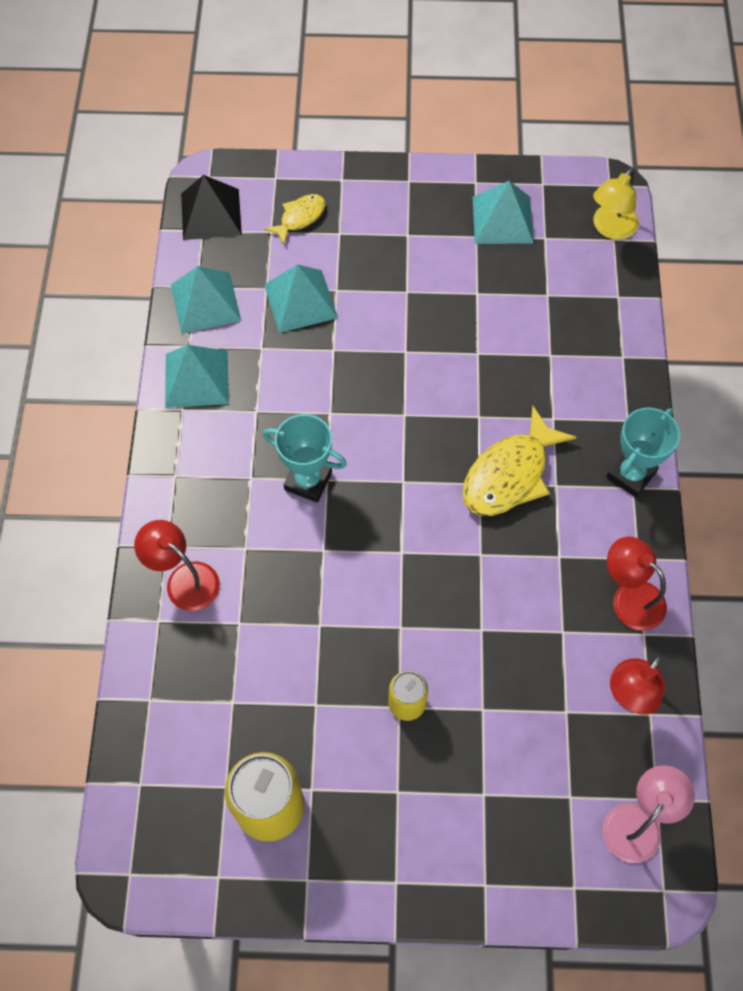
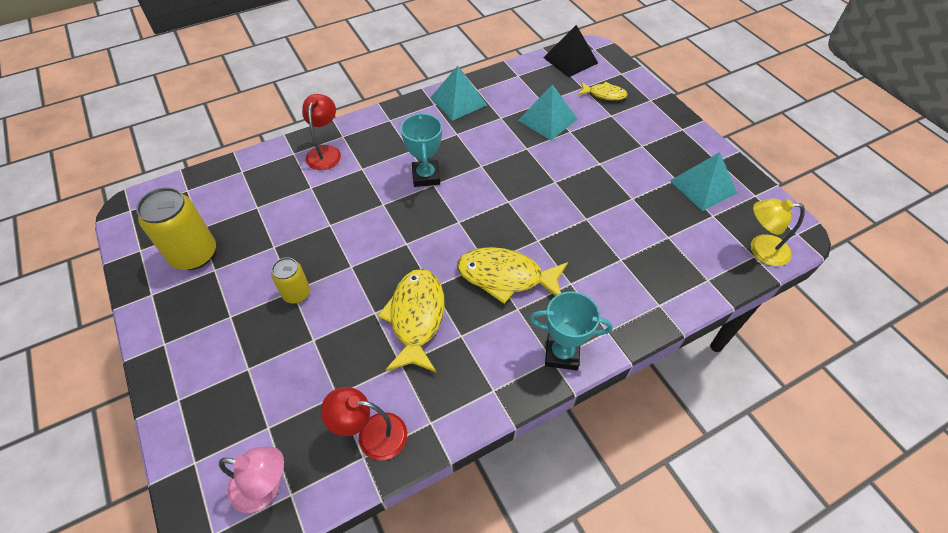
camera: 60 degrees right, 10 degrees down
turquoise pyramid [171,266,241,334] -> none
red lamp [607,537,667,631] -> none
none -> yellow fish [378,269,445,373]

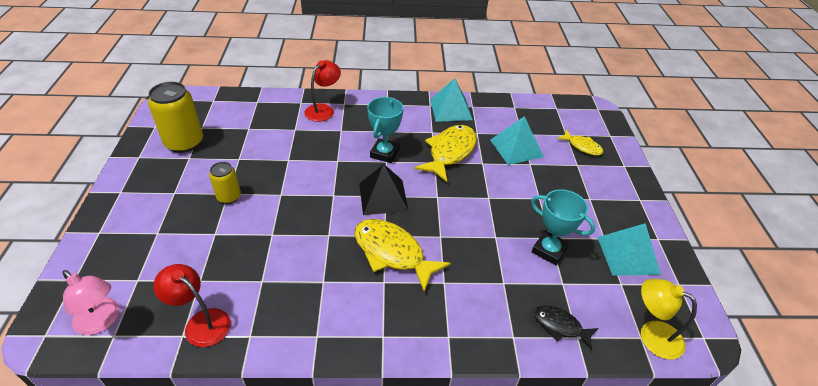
camera: 25 degrees right, 10 degrees down
yellow fish [378,269,445,373] -> yellow fish moved to [415,125,477,182]
turquoise trophy [529,291,613,370] -> turquoise trophy moved to [531,189,595,265]
black pyramid [544,25,598,77] -> black pyramid moved to [359,164,409,215]
none -> black fish [533,305,599,350]

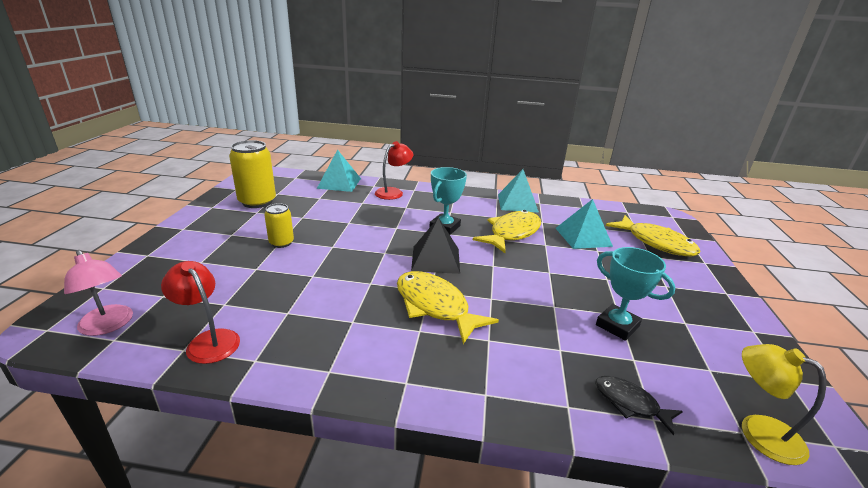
camera: 10 degrees right, 15 degrees down
yellow fish [557,129,604,156] -> yellow fish [606,215,700,256], size x1.78
turquoise pyramid [597,223,661,276] -> turquoise pyramid moved to [317,149,361,192]

